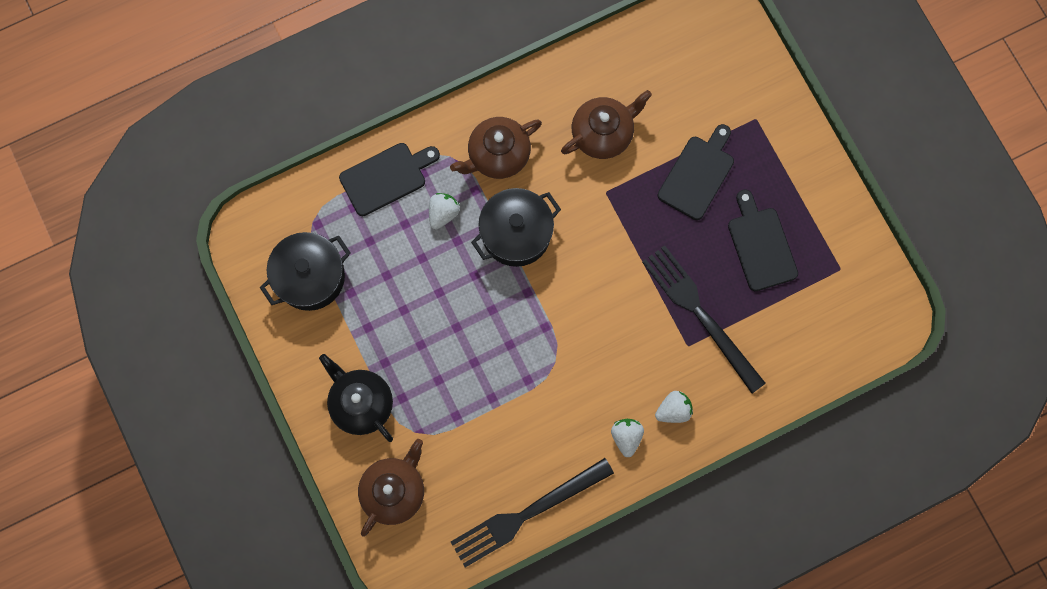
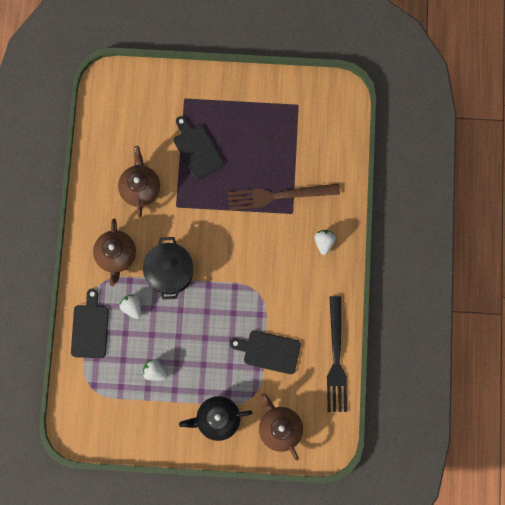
camera: 60 degrees left, 0 degrees up
black pot [260,232,351,311] -> none
white strawberry [611,419,644,457] -> white strawberry moved to [142,359,167,381]
black fork [642,245,766,393] -> brown fork [227,183,340,211]
black cutting board [728,189,798,291] -> black cutting board moved to [230,330,301,374]

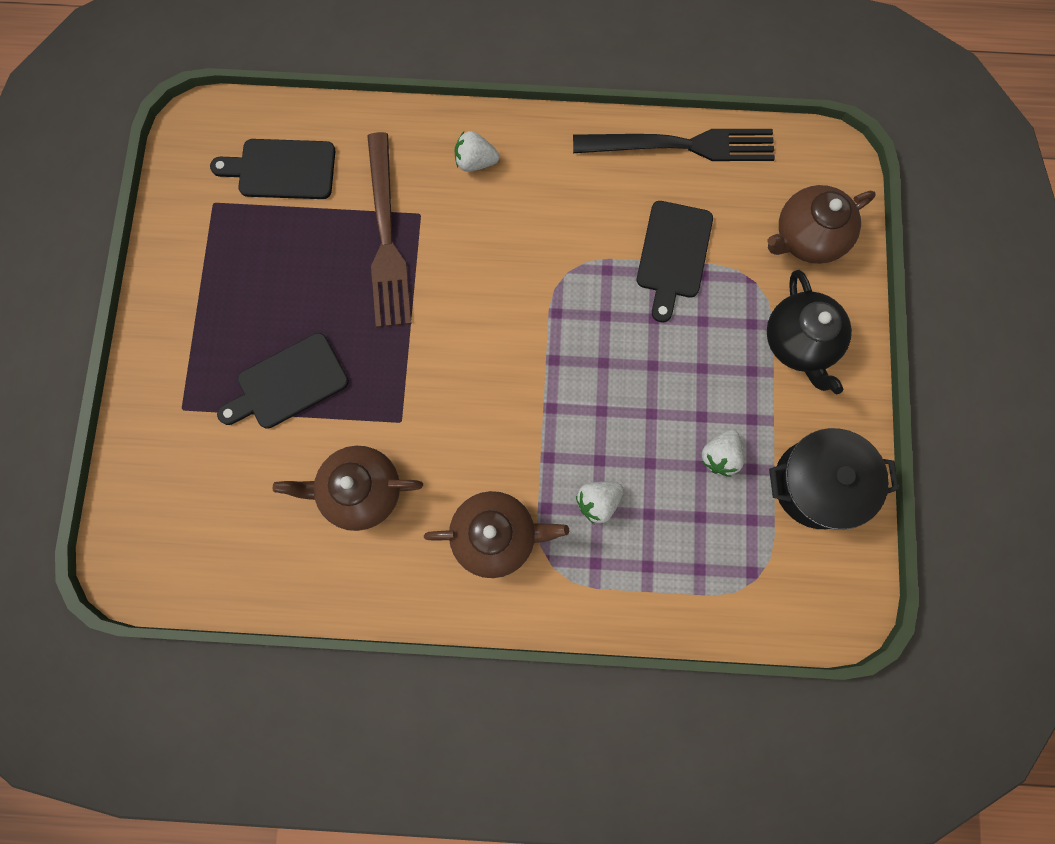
camera: 90 degrees left, 0 degrees up
black cutting board [71,288,109,358] -> black cutting board moved to [210,139,335,199]
black pot [143,237,193,300] -> black pot moved to [769,428,899,530]

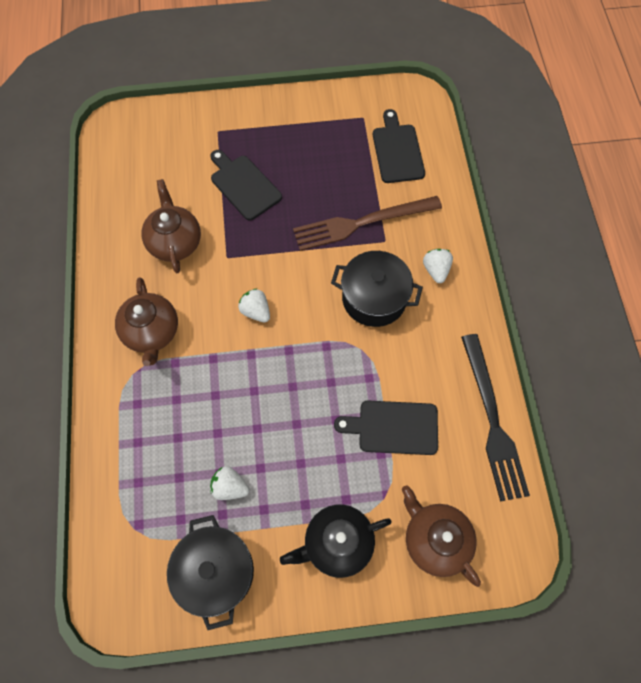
camera: 80 degrees right, 10 degrees down
white strawberry [576,482,624,524] -> white strawberry moved to [238,288,270,322]
none -> black pot [331,251,423,327]

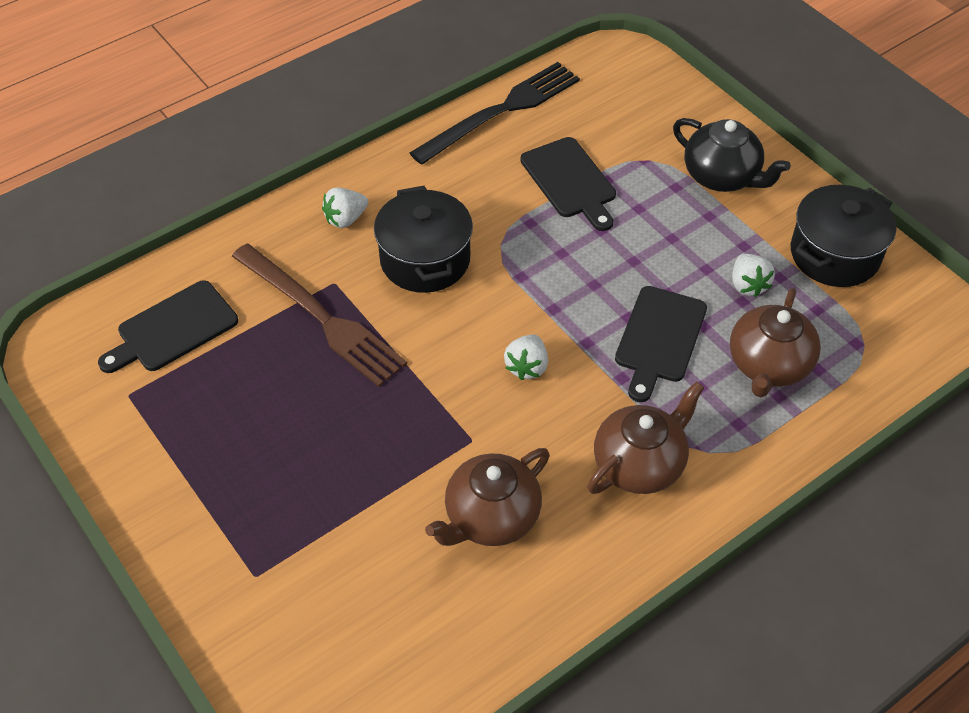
camera: 120 degrees left, 15 degrees down
black cutting board [211,150,282,221] -> black cutting board moved to [615,286,707,402]
brown teapot [402,485,481,587] -> brown teapot moved to [730,288,821,397]

